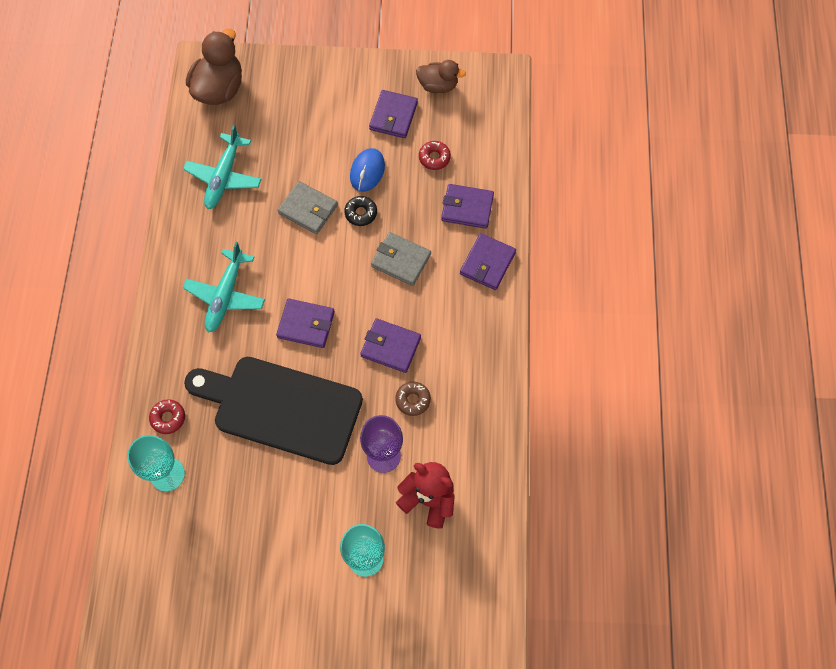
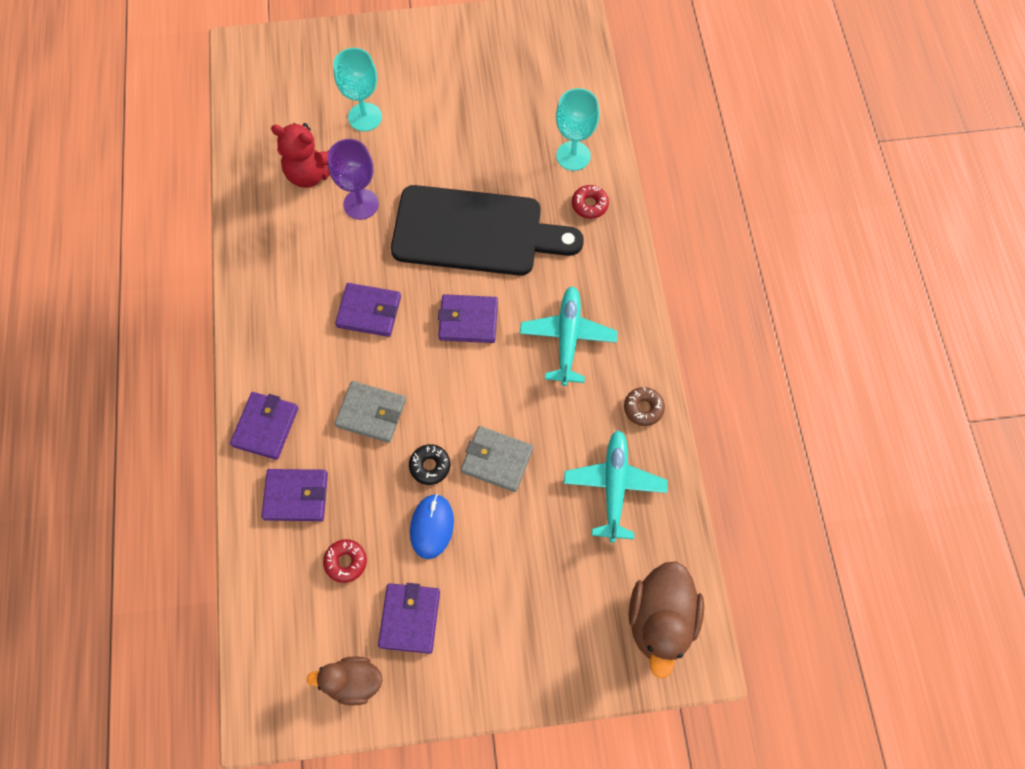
camera: 170 degrees right, 0 degrees up
brown donut [395,382,431,416] -> brown donut moved to [624,387,665,426]

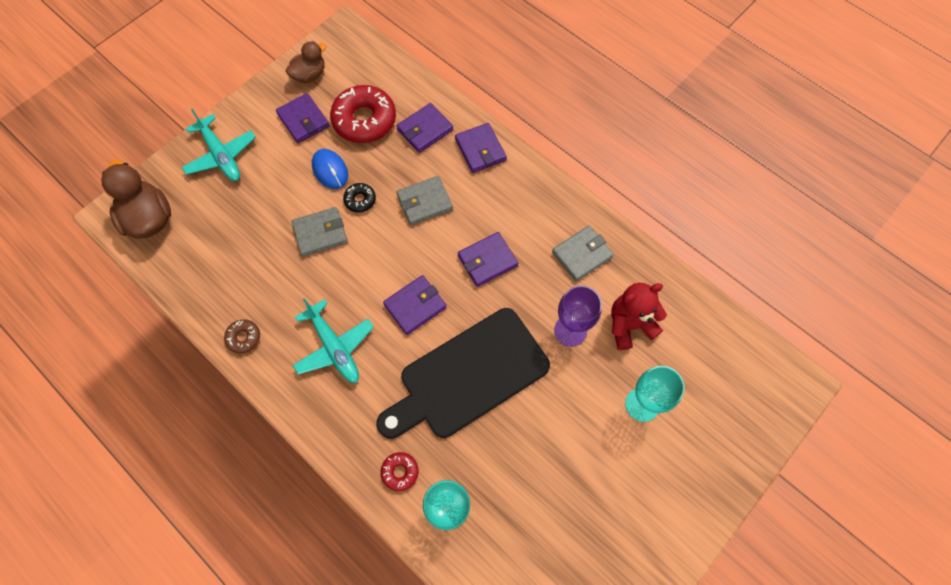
camera: 140 degrees right, 0 degrees up
red donut [323,539,367,583] -> red donut [330,85,396,143], size x2.12
turquoise plane [564,430,668,542] -> turquoise plane moved to [182,109,256,181]
none -> grey wallet [552,225,614,282]

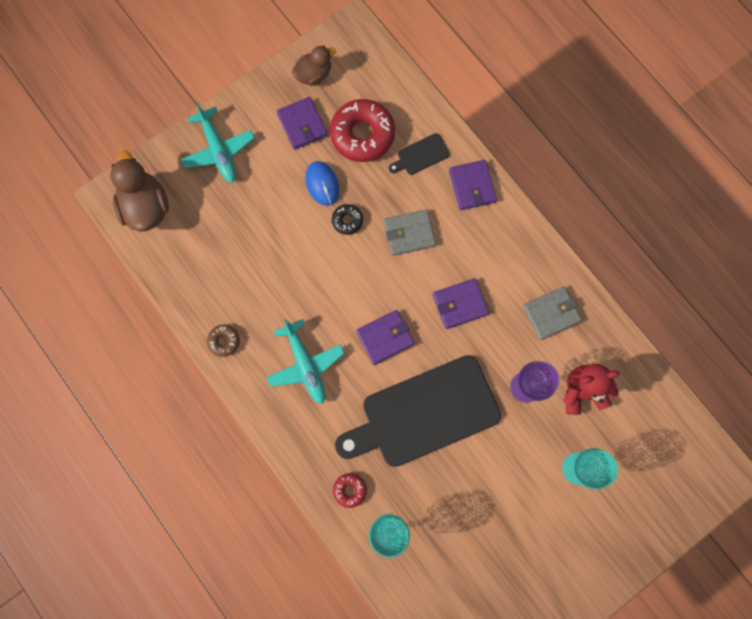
camera: 10 degrees right, 10 degrees up
grey wallet [292,207,348,257] -> none
purple wallet [397,103,453,153] -> black cutting board [389,133,450,175]

